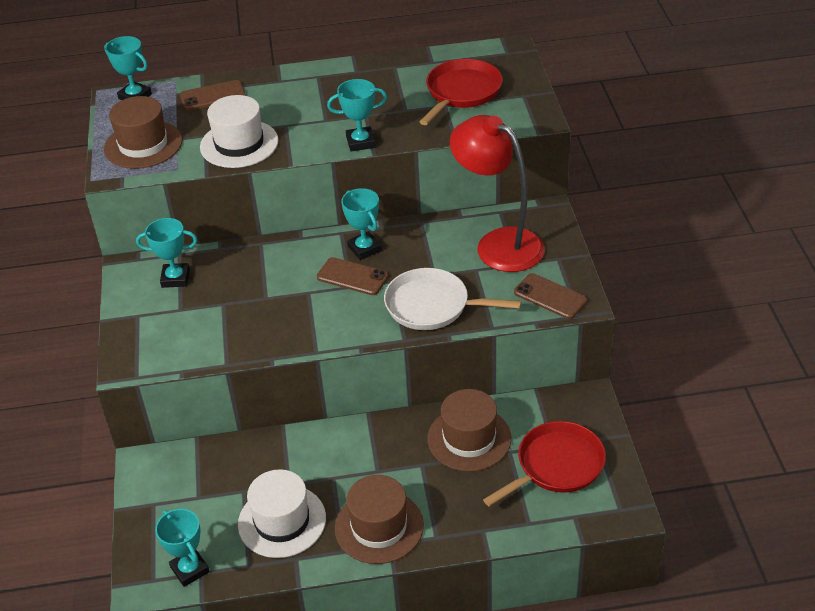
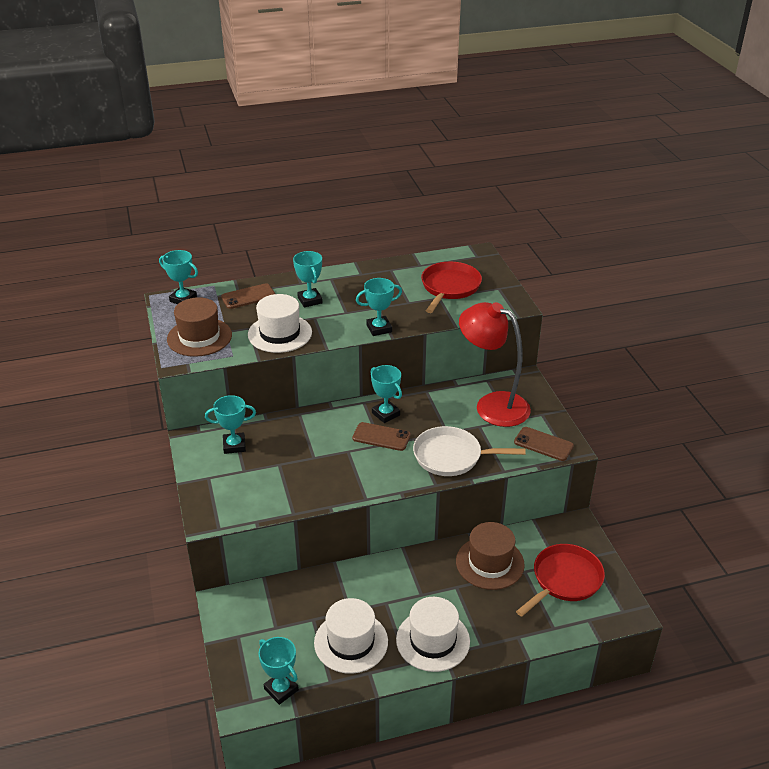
camera: 10 degrees left, 5 degrees down
brown hat [335,475,424,564] -> white hat [396,597,470,672]
none -> turquoise trophy [293,251,323,308]

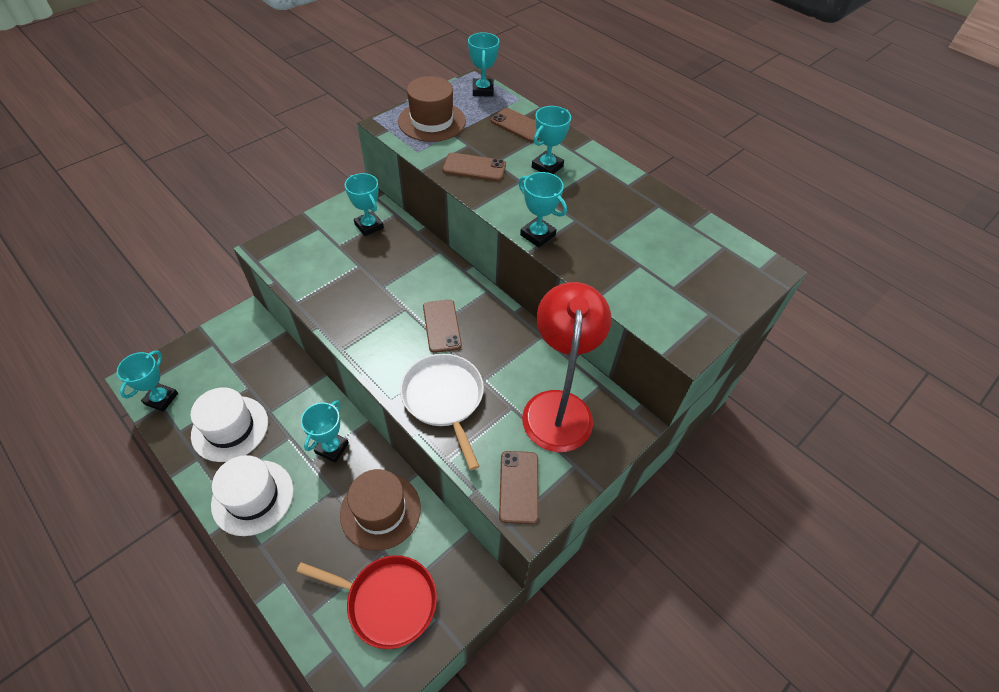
camera: 60 degrees right, 15 degrees up
white hat [248,294,312,353] -> brown phone [442,153,506,181]
turquoise trophy [371,365,402,423] -> turquoise trophy moved to [301,400,349,463]
red pan [421,262,482,313] -> none

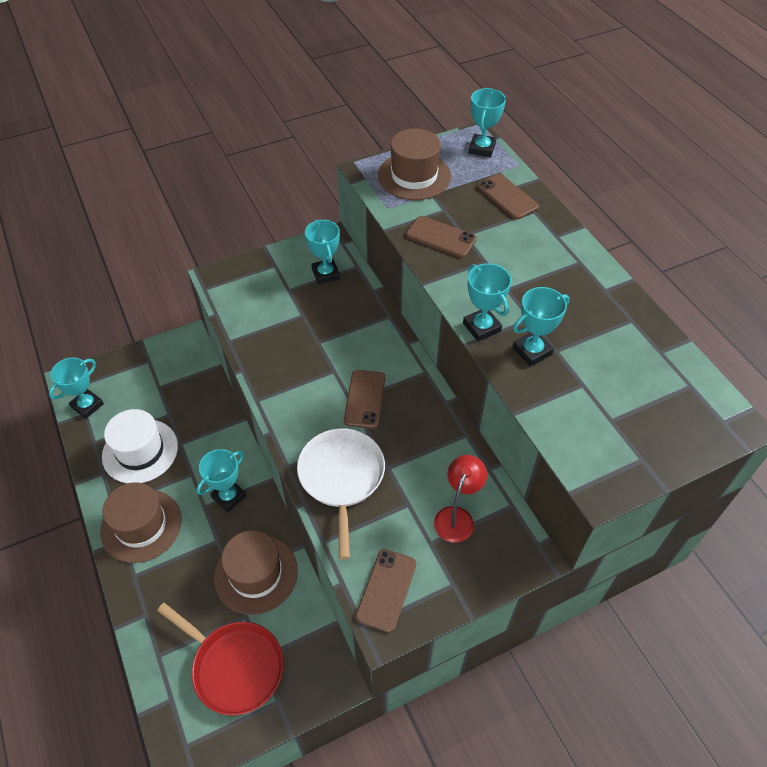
camera: 20 degrees right, 0 degrees up
white hat [211,455,294,536] -> brown hat [100,482,182,563]
red lamp [522,282,611,452] -> red lamp [434,455,487,543], size x0.52
turquoise trophy [532,106,571,174] -> turquoise trophy moved to [512,287,570,366]

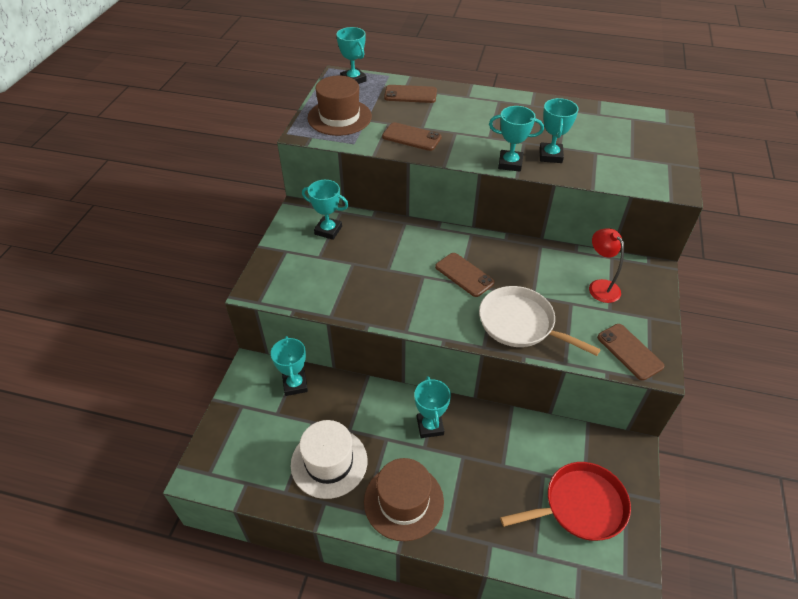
camera: 50 degrees left, 5 degrees down
turquoise trophy [49,357,104,419] -> turquoise trophy moved to [271,336,308,396]
brown hat [214,530,298,615] -> none
brown phone [406,216,477,258] -> brown phone turned 45 degrees clockwise [382,122,442,151]

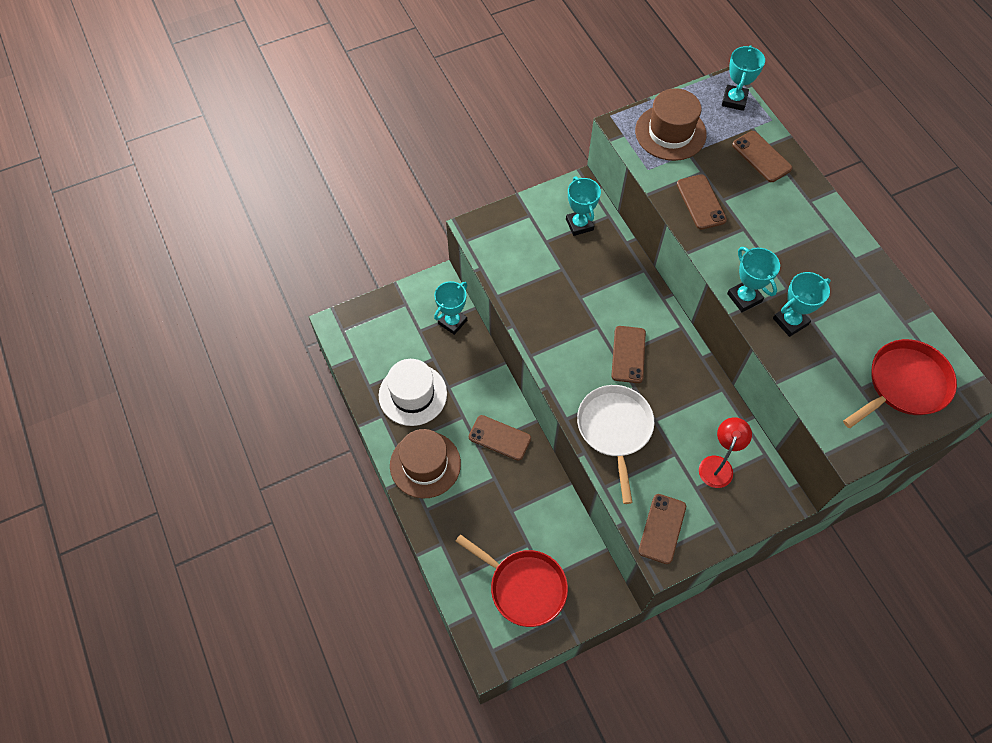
camera: 50 degrees right, 15 degrees up
turquoise trophy [414,376,451,438] -> brown phone [469,415,531,461]
none -> red pan [843,339,957,428]

